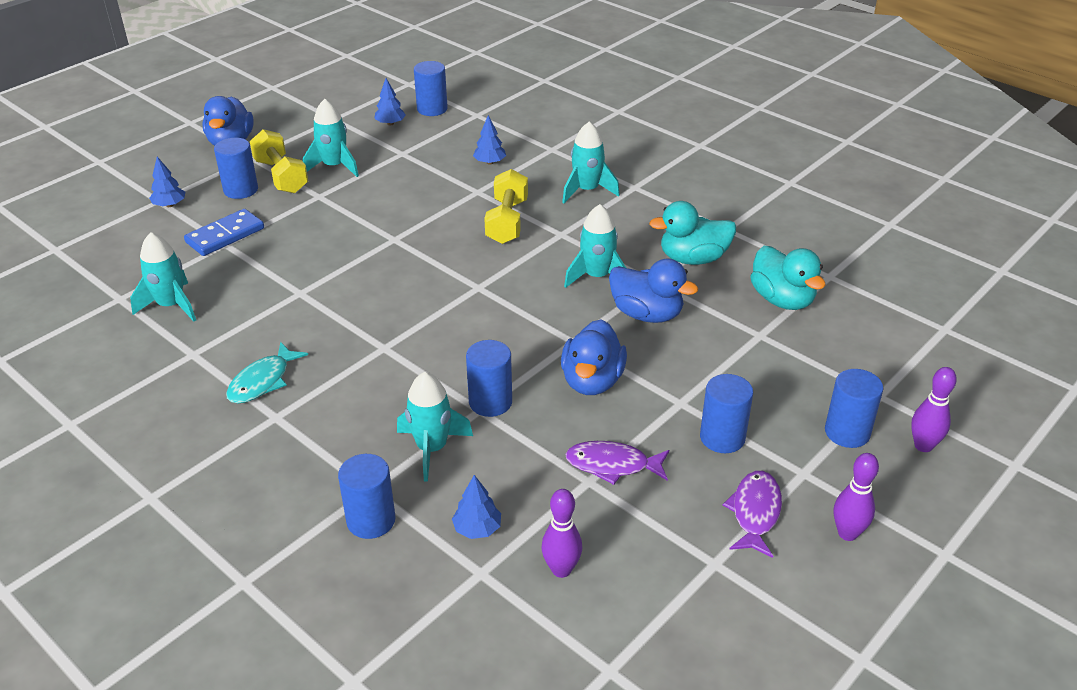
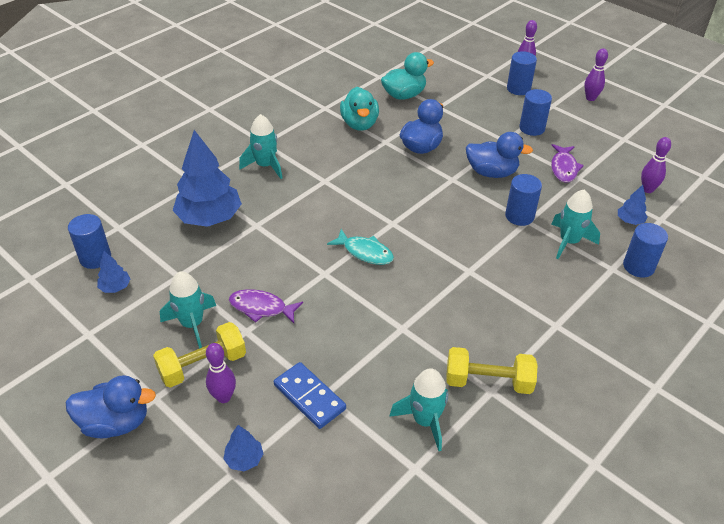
camera: 90 degrees left, 5 degrees up
blue cylinder [214,138,258,199] -> purple bowling pin [206,343,236,403]
turquoise fish [226,342,308,404] -> turquoise fish moved to [327,229,394,265]
blue tree [473,115,506,165] -> blue tree [173,130,242,227], size x2.26
yellow dumbbell [484,169,528,244] -> yellow dumbbell moved to [446,347,537,394]
turquoise rocket [564,204,626,288] -> none
purple fish [723,471,782,558] -> purple fish moved to [229,289,303,323]

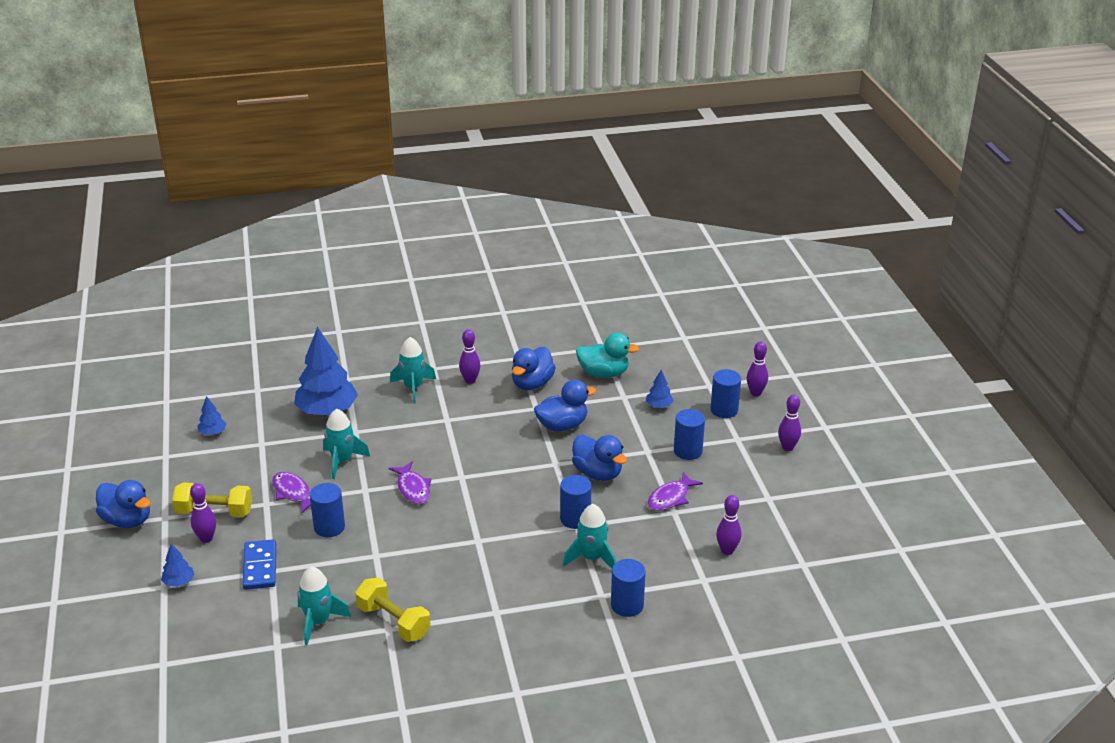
camera: 35 degrees right, 10 degrees down
blue cylinder [68,214,111,269] -> blue cylinder moved to [310,483,345,537]
turquoise rocket [160,271,216,349] -> turquoise rocket moved to [323,409,370,479]
turquoise fish [327,229,394,265] -> purple fish [389,462,431,504]
turquoise duck [340,87,379,131] -> blue duck [512,347,556,390]
blue tree [618,185,648,225] -> blue tree moved to [646,370,674,408]
none -> purple bowling pin [459,329,480,384]

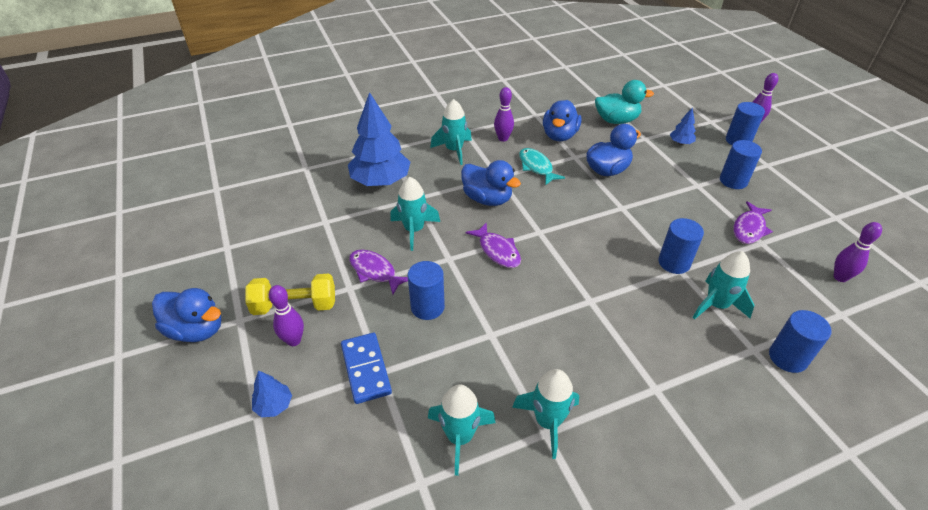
camera: 10 degrees left, 10 degrees up
blue tree [197,396,226,435] -> none
yellow dumbbell [355,577,431,642] -> turquoise rocket [512,369,579,459]
blue duck [572,435,627,481] -> blue duck moved to [461,160,521,206]
purple bowling pin [778,394,801,451] -> none
none -> turquoise fish [519,148,565,185]

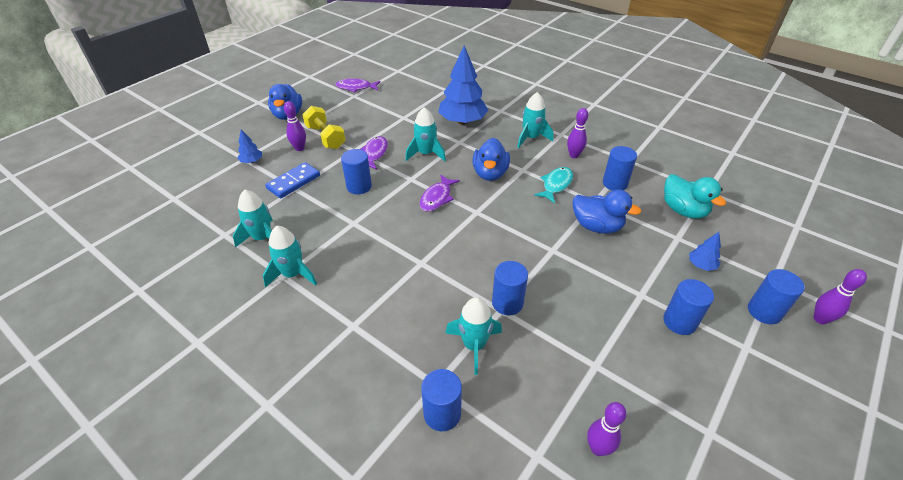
camera: 60 degrees right, 0 degrees up
blue duck [543,100,581,141] -> blue cylinder [603,146,637,191]
purple fish [733,201,773,244] -> purple fish moved to [335,78,381,92]

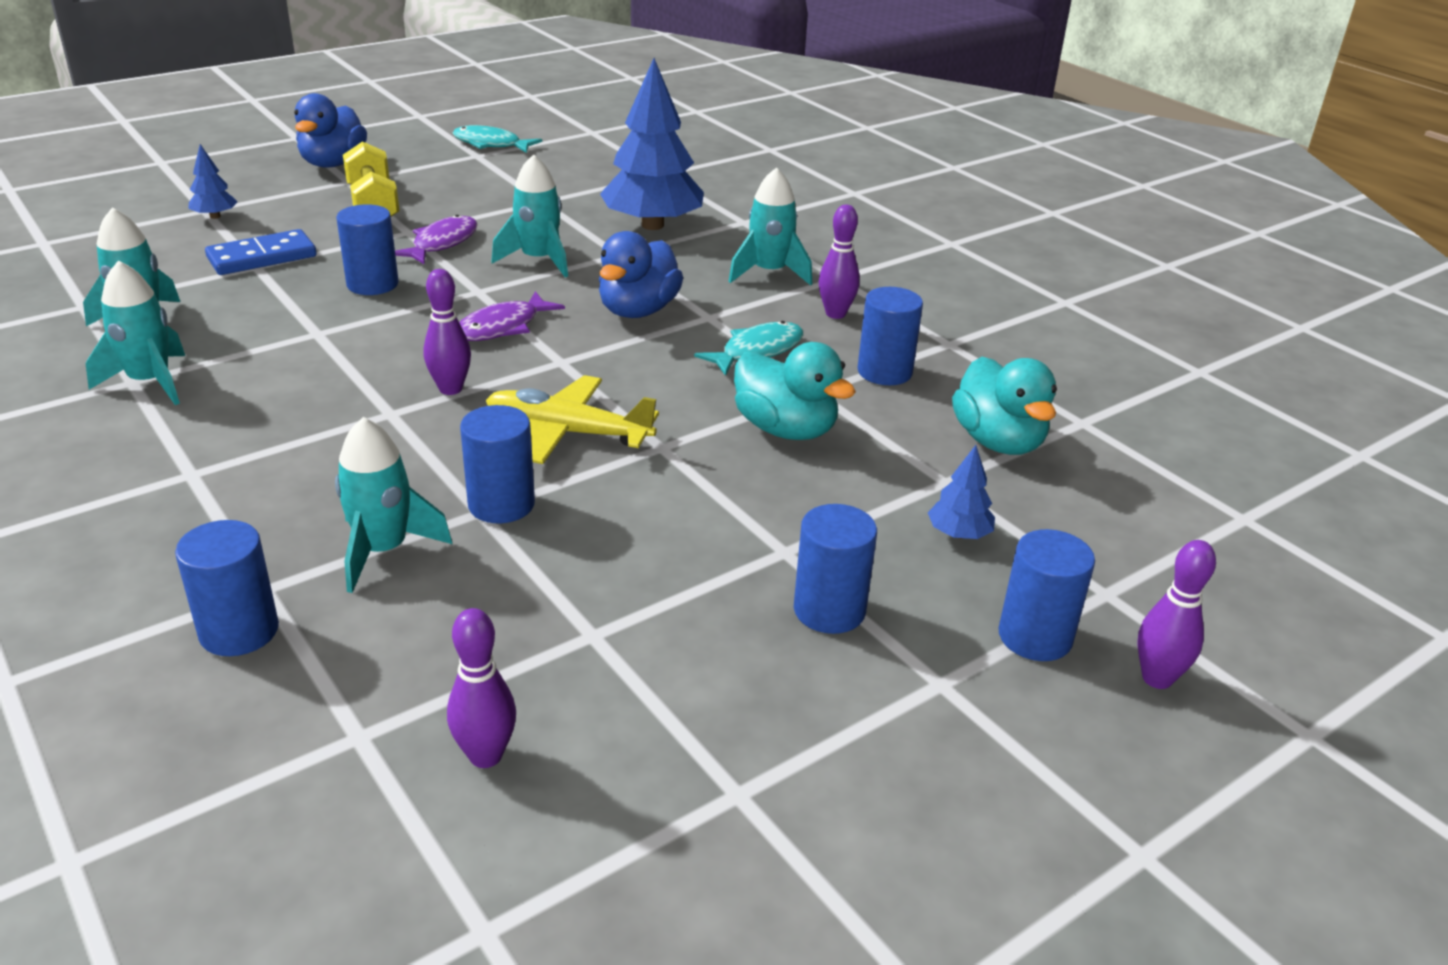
camera: 15 degrees right, 10 degrees down
purple bowling pin [284,101,306,151] -> purple bowling pin moved to [423,269,471,395]
purple fish [335,78,381,92] -> turquoise fish [453,125,542,153]
blue duck [573,189,641,234] -> turquoise duck [734,342,856,440]
none -> yellow plane [486,375,659,464]

